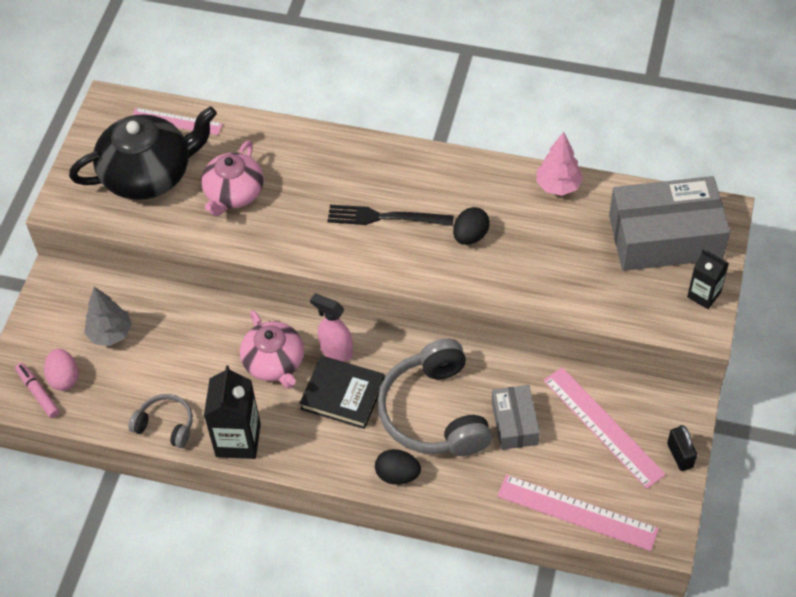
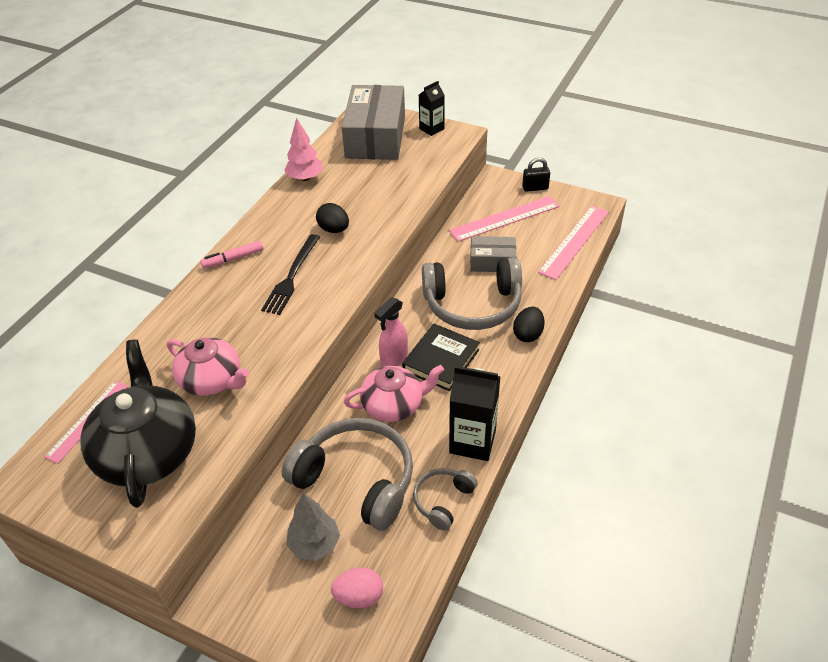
camera: 80 degrees left, 10 degrees down
pink marker [15,363,60,418] -> pink marker moved to [200,241,263,269]
none -> grey headphones [282,418,413,531]

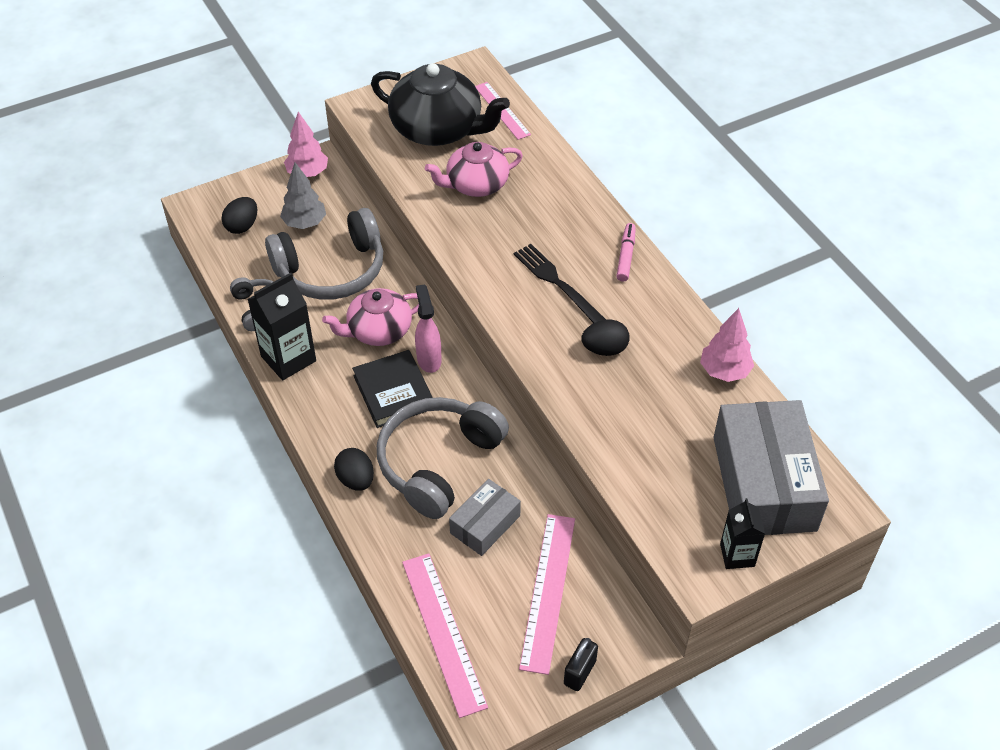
camera: 125 degrees right, 5 degrees up
pink egg [331,568,383,609] -> black egg [222,197,257,234]
grey box [342,85,405,160] -> grey box turned 45 degrees clockwise [713,400,829,535]
pink teapot [344,365,444,422] -> pink teapot turned 45 degrees clockwise [322,288,419,346]
none -> pink tree [284,112,328,177]

